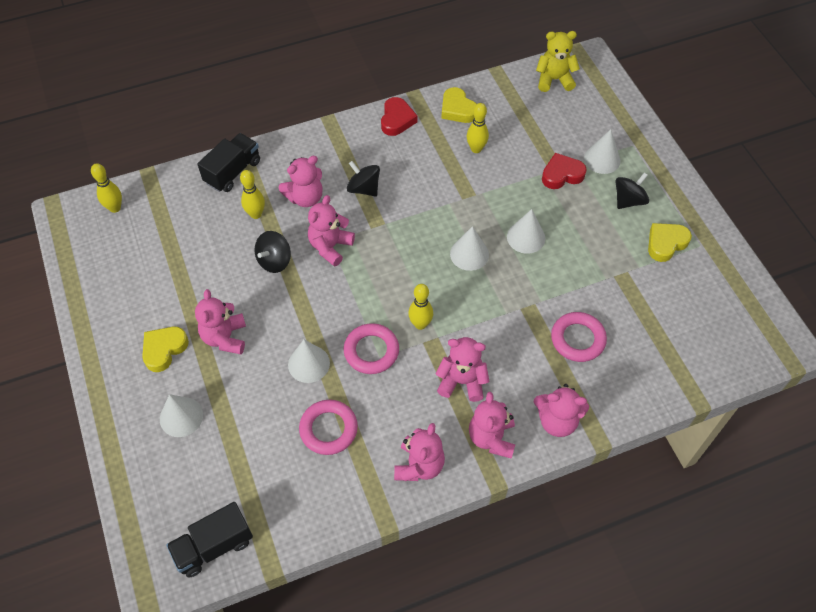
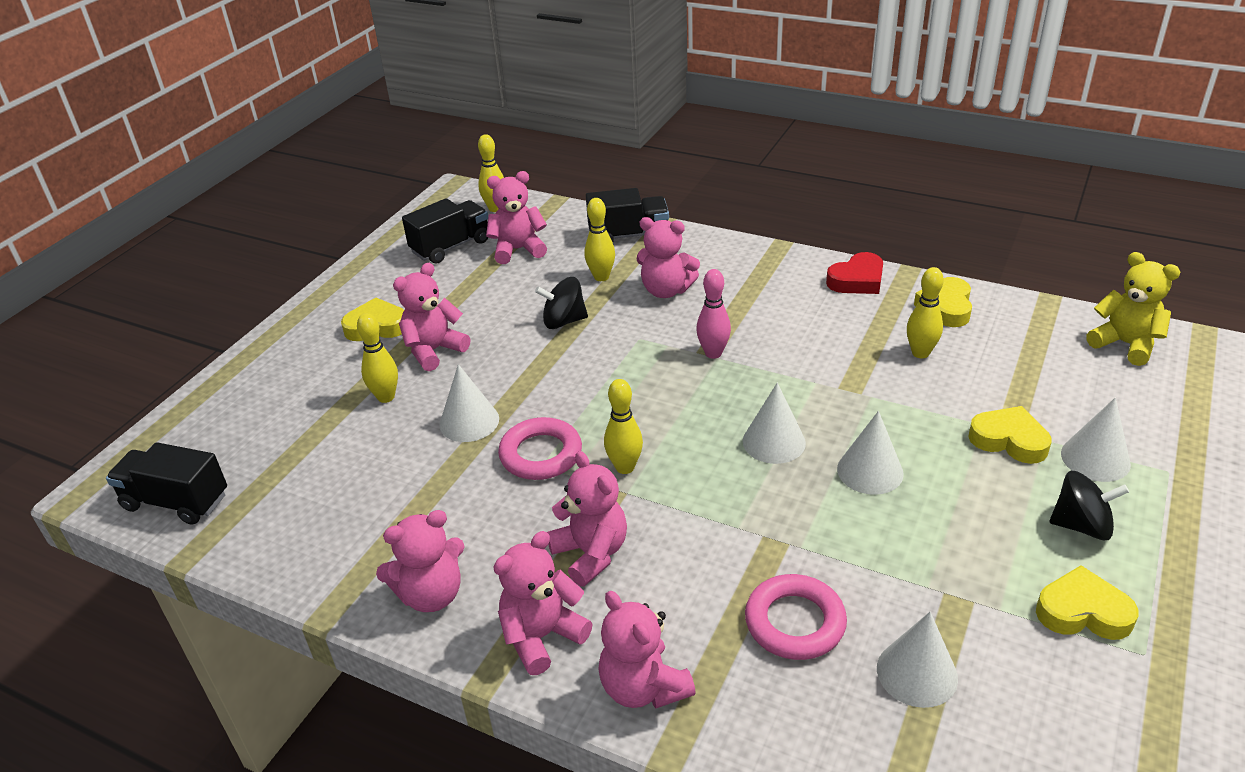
camera: 50 degrees right, 20 degrees down
white cone [160,394,203,437] -> white cone moved to [877,612,958,708]
pink ring [299,400,358,455] -> none
pink teddy bear [308,195,355,267] -> pink teddy bear moved to [486,171,547,264]
black spinning top [347,161,380,197] -> none
red heart [542,153,587,189] -> yellow heart [968,406,1052,464]
none -> yellow bowling pin [357,313,398,403]
none -> black truck [402,198,488,264]
none -> pink bowling pin [696,269,731,359]

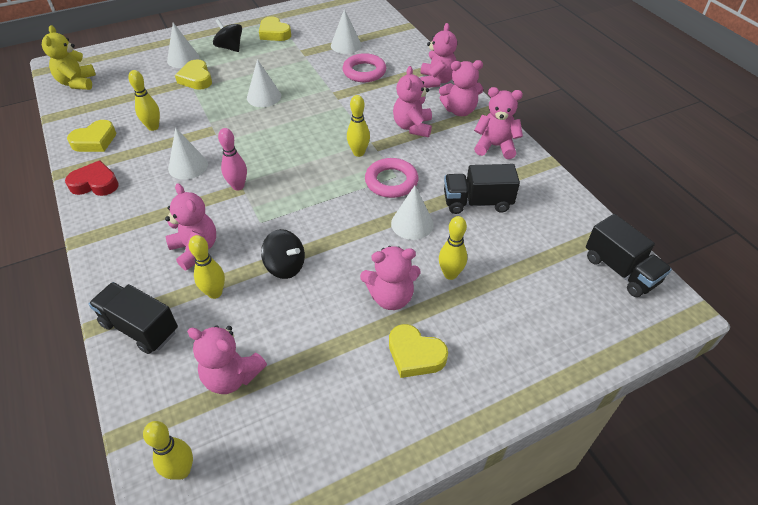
camera: 145 degrees left, 10 degrees up
black truck [402,198,488,264] -> black truck moved to [444,164,520,214]
white cone [743,383,806,464] -> white cone moved to [168,128,208,180]

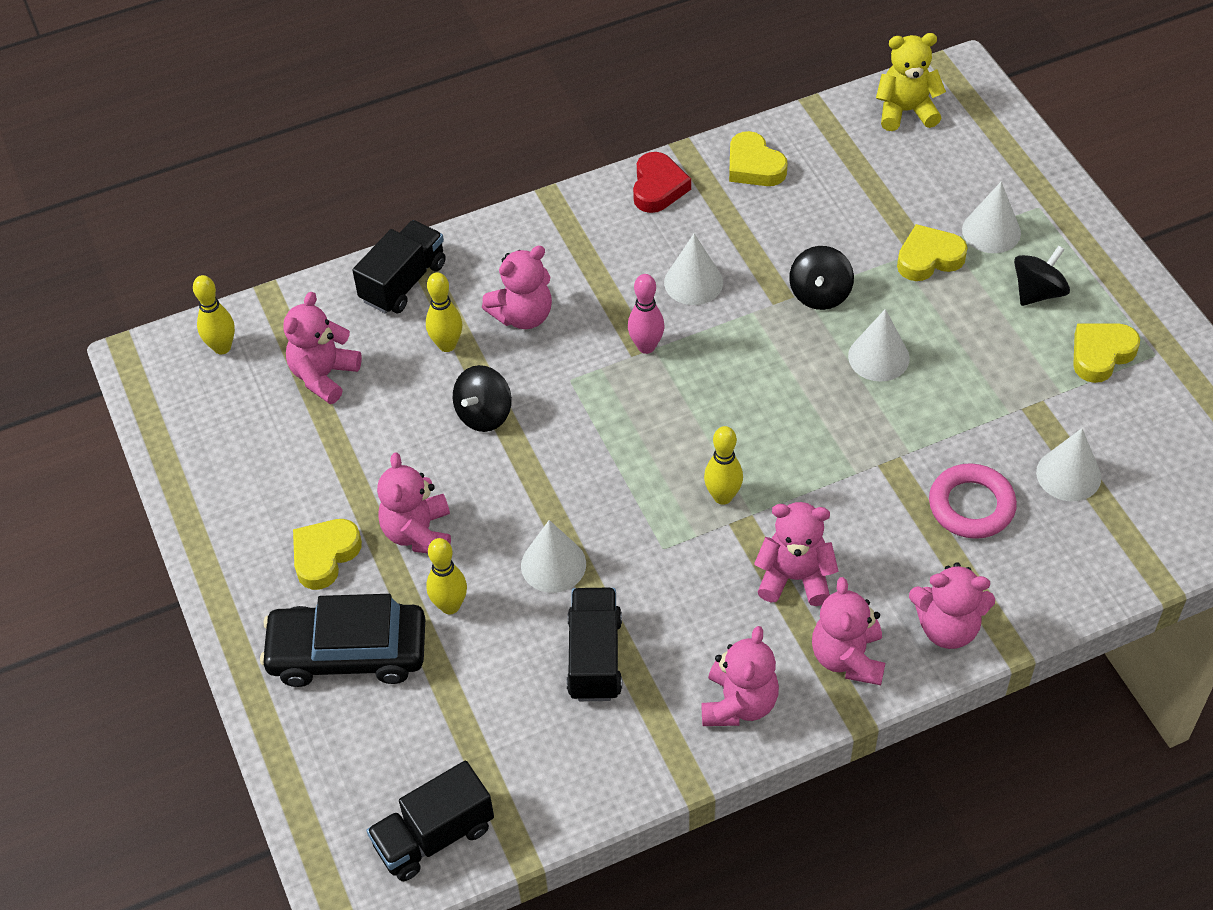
camera: 95 degrees right, 5 degrees up
yellow bowling pin [128,70,160,131] -> none
pink ring [365,158,418,198] -> none
none -> black car [260,594,425,687]
none -> black spinning top [789,246,854,310]

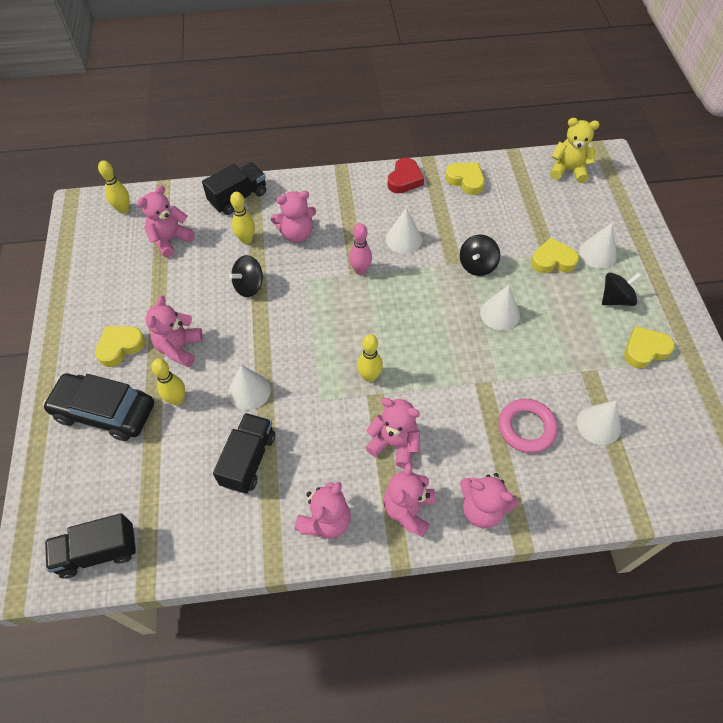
camera: 15 degrees right, 5 degrees up
yellow heart [729,131,788,186] -> yellow heart turned 150 degrees clockwise [445,163,485,195]

